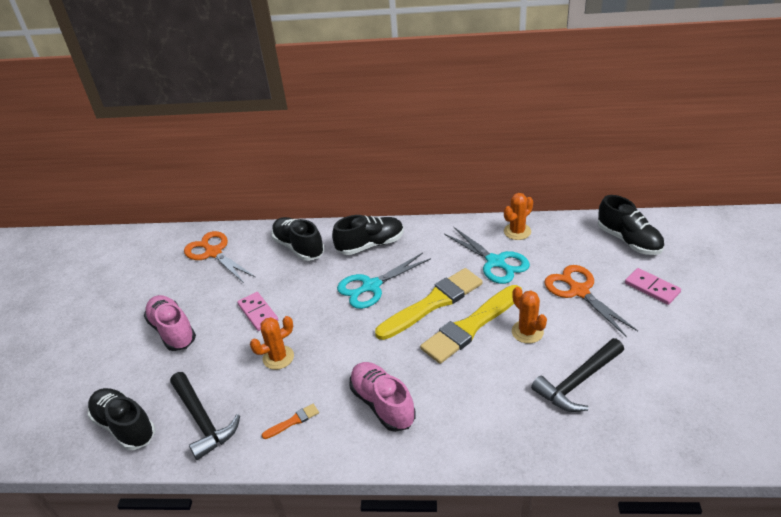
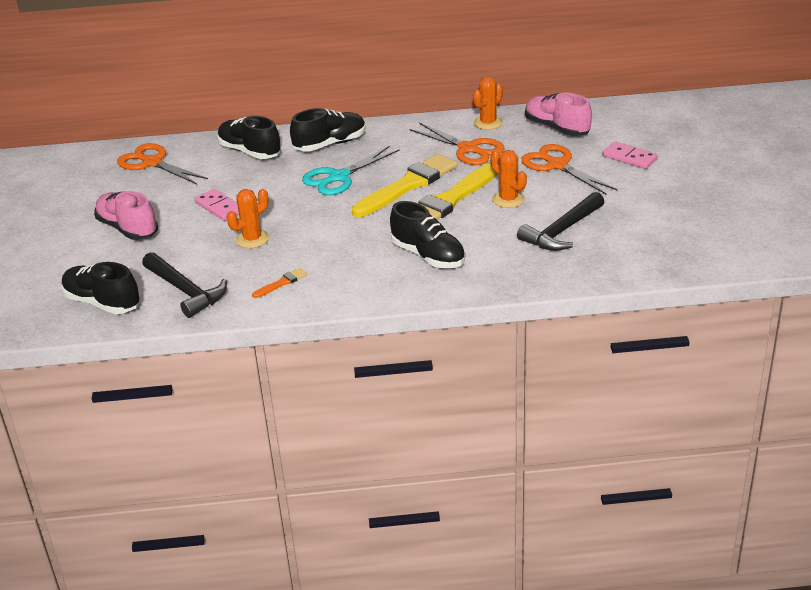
camera: 10 degrees left, 5 degrees down
pink shoe [349,362,415,432] -> pink shoe moved to [525,92,592,136]
turquoise scissors [444,227,530,284] -> orange scissors [409,122,505,165]
black shoe [598,195,664,255] -> black shoe moved to [390,201,465,268]

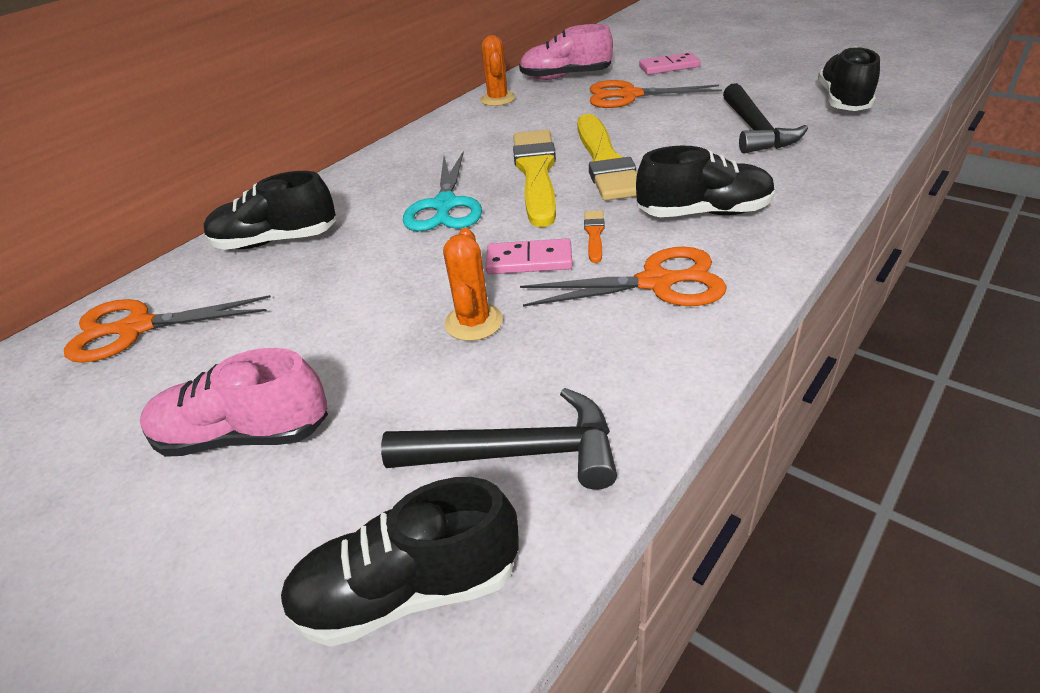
camera: 45 degrees left, 5 degrees up
pink domino [195,189,239,221] -> pink domino moved to [485,238,573,274]
orange brush [252,268,307,298] -> orange brush moved to [584,211,605,263]
black shoe [290,108,366,151] -> black shoe moved to [818,46,880,111]
orange scissors [409,122,505,165] -> orange scissors moved to [520,246,727,307]
orange cactus [490,150,527,208] -> none

